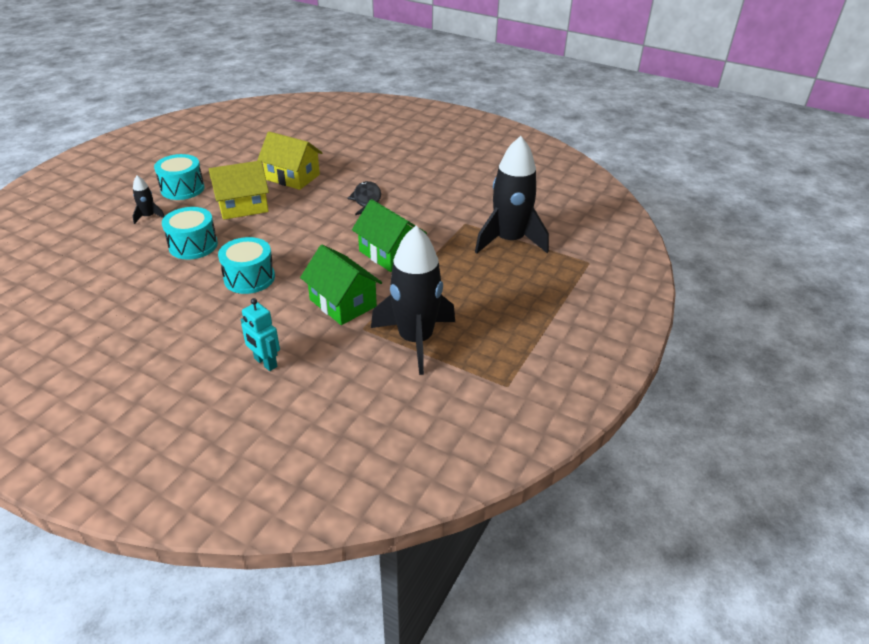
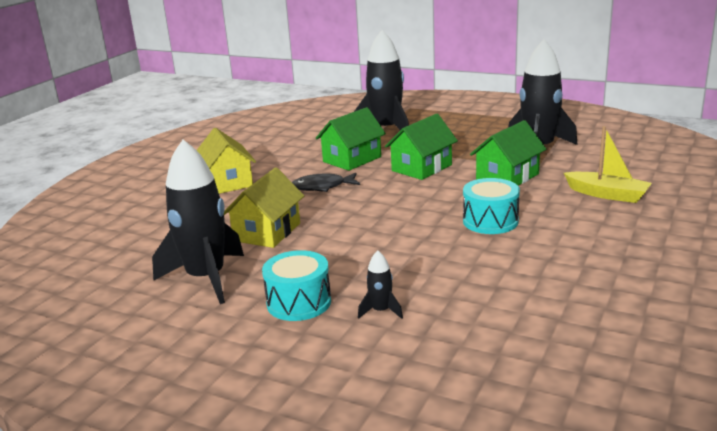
camera: 90 degrees left, 15 degrees down
turquoise drum [162,207,218,260] -> none
yellow house [209,160,269,220] -> yellow house moved to [197,128,256,194]
turquoise robot [241,298,280,371] -> yellow boat [564,126,652,203]
none -> black rocket [152,140,244,304]
none -> green house [316,107,386,171]

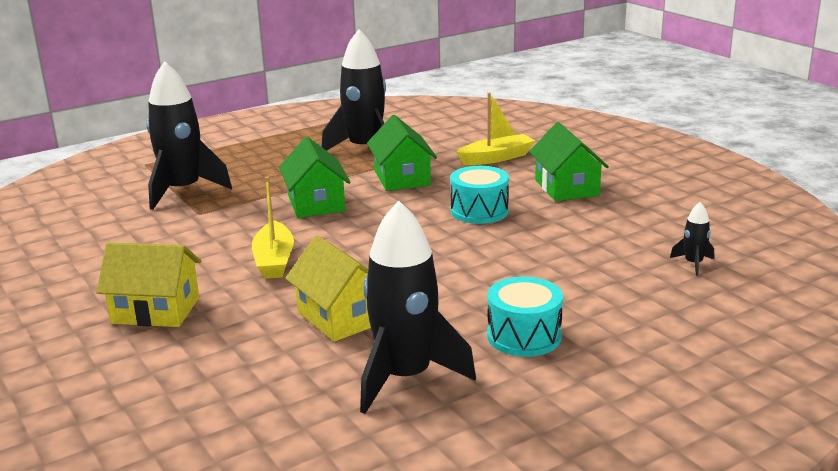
camera: 60 degrees left, 0 degrees up
black fish [292,173,360,192] -> yellow boat [252,177,294,279]
green house [316,107,386,171] -> green house moved to [529,122,609,201]
black rocket [358,251,403,319] -> black rocket moved to [670,202,714,276]

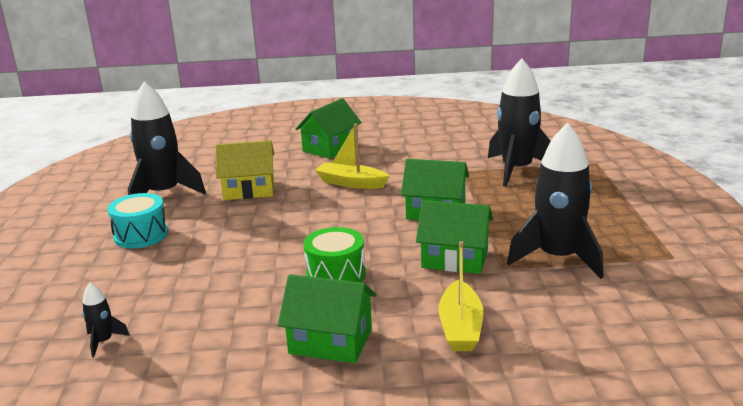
camera: 120 degrees right, 0 degrees up
yellow house [96,242,201,327] -> green house [295,98,362,159]
turquoise drum [450,166,509,224] -> green drum [303,227,366,282]

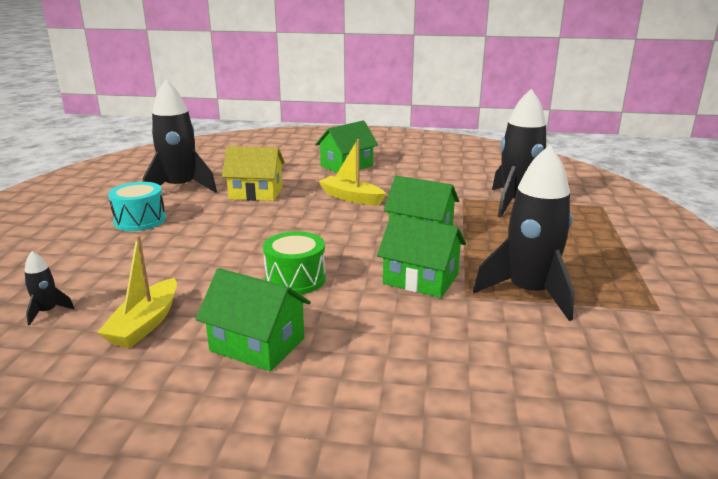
camera: 10 degrees right, 0 degrees up
yellow boat [438,241,483,351] -> yellow boat moved to [97,235,177,348]

